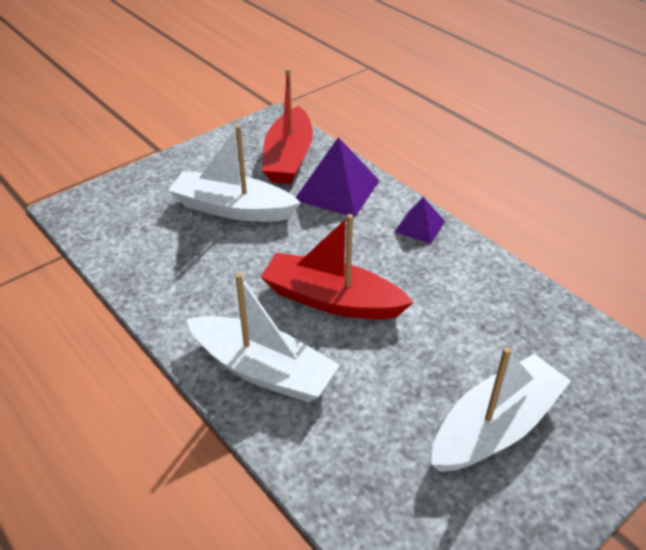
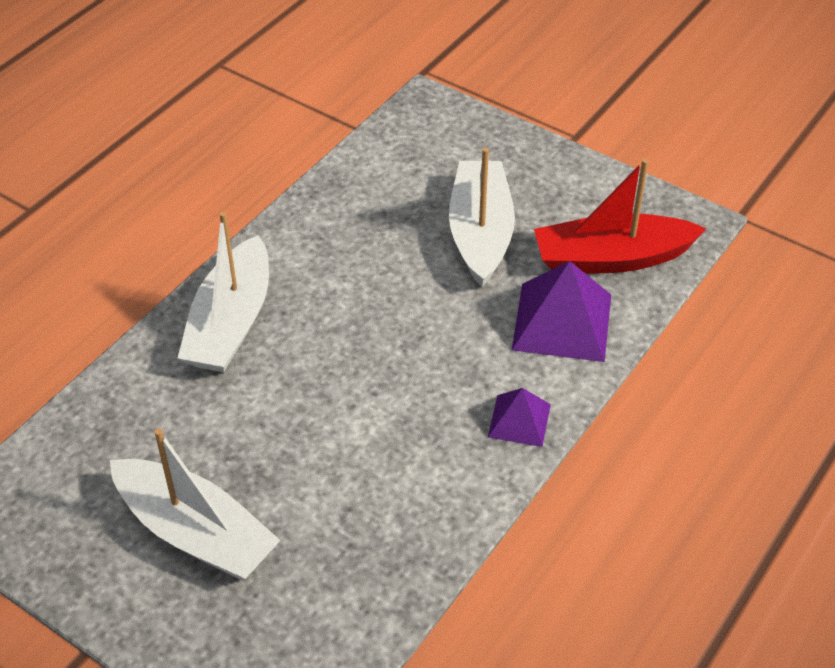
camera: 75 degrees right, 5 degrees up
red boat [261,214,414,319] -> none

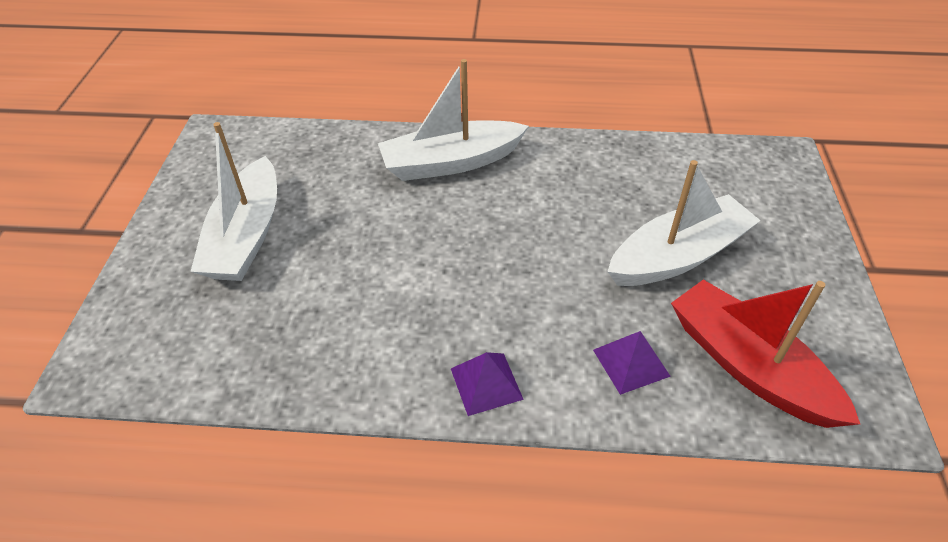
camera: 60 degrees right, 0 degrees up
purple pyramid [512,261,611,362] -> purple pyramid [593,331,671,395], size x0.56

